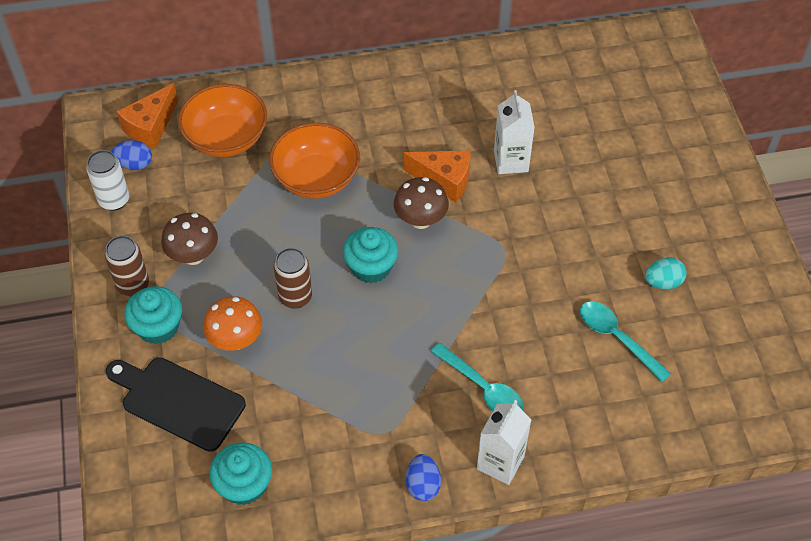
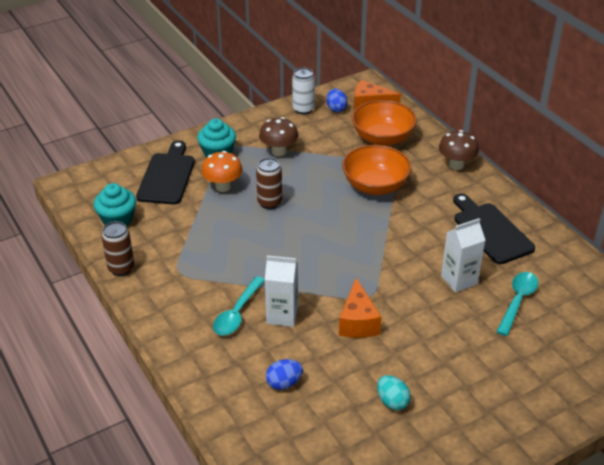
camera: 70 degrees right, 15 degrees down
brown can [105,236,149,296] -> brown can moved to [102,221,134,276]
turquoise cupcake [343,227,398,283] -> none
brown mushroom [394,177,449,229] -> brown mushroom moved to [439,130,479,170]
orange cheese [403,151,470,202] -> orange cheese moved to [339,278,382,338]
blue egg [406,454,441,501] -> blue egg moved to [266,359,303,390]
white carton [477,400,531,485] -> white carton moved to [265,255,298,327]
turquoise spoon [580,301,671,382] -> turquoise spoon moved to [497,272,538,336]
none -> black cutting board [453,193,535,264]

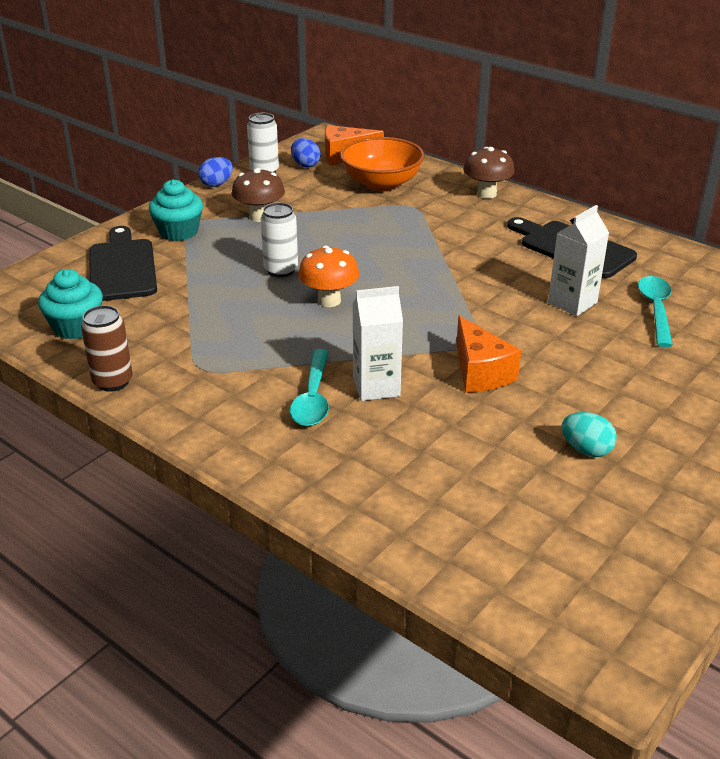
camera: 20 degrees left, 5 degrees down
orange mushroom [201,151,243,192] -> orange mushroom moved to [298,246,359,307]
brown can [256,158,282,209] -> white can [261,203,298,277]
blue egg [266,359,303,390] -> blue egg moved to [198,157,233,187]
orange bowl [342,145,412,195] -> none

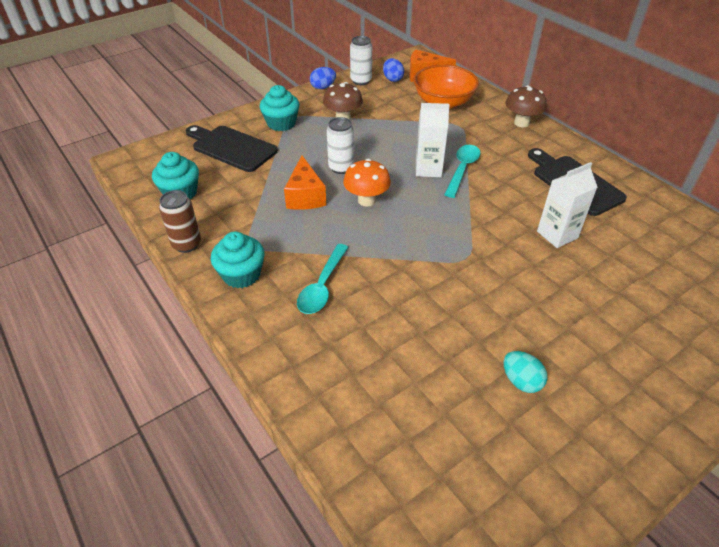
camera: 15 degrees right, 10 degrees up
black cutting board [89,226,157,301] -> black cutting board turned 60 degrees counterclockwise [186,125,278,172]
white carton [353,286,403,401] -> white carton moved to [416,103,450,177]
orange cheese [456,315,521,393] -> orange cheese moved to [284,155,326,210]
turquoise spoon [638,276,673,347] -> turquoise spoon moved to [444,145,481,198]
none -> turquoise cupcake [211,232,264,288]

